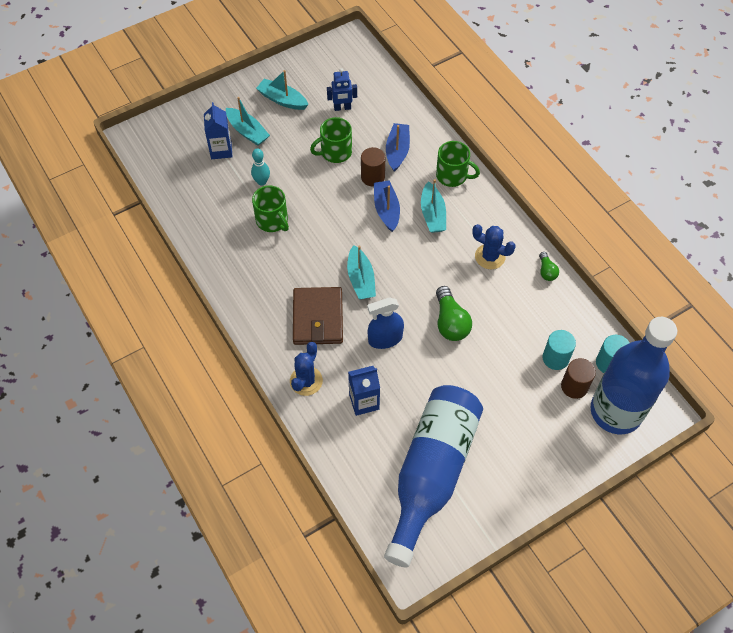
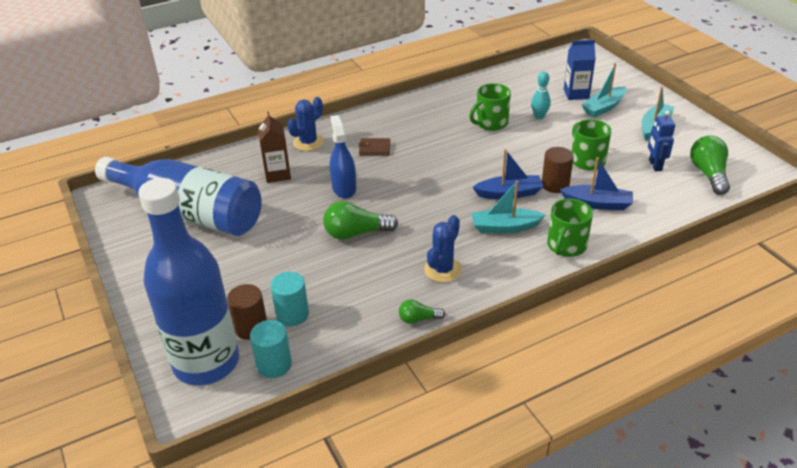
camera: 95 degrees right, 20 degrees down
blue cactus [290,342,323,396] -> blue cactus turned 75 degrees counterclockwise [287,97,324,151]
brown wallet [293,287,343,345] -> brown wallet [359,138,390,156], size x0.51
turquoise boat [347,245,376,300] -> none
blue carton [348,366,380,416] -> brown carton [258,111,291,183]
none -> green light bulb [690,135,730,195]

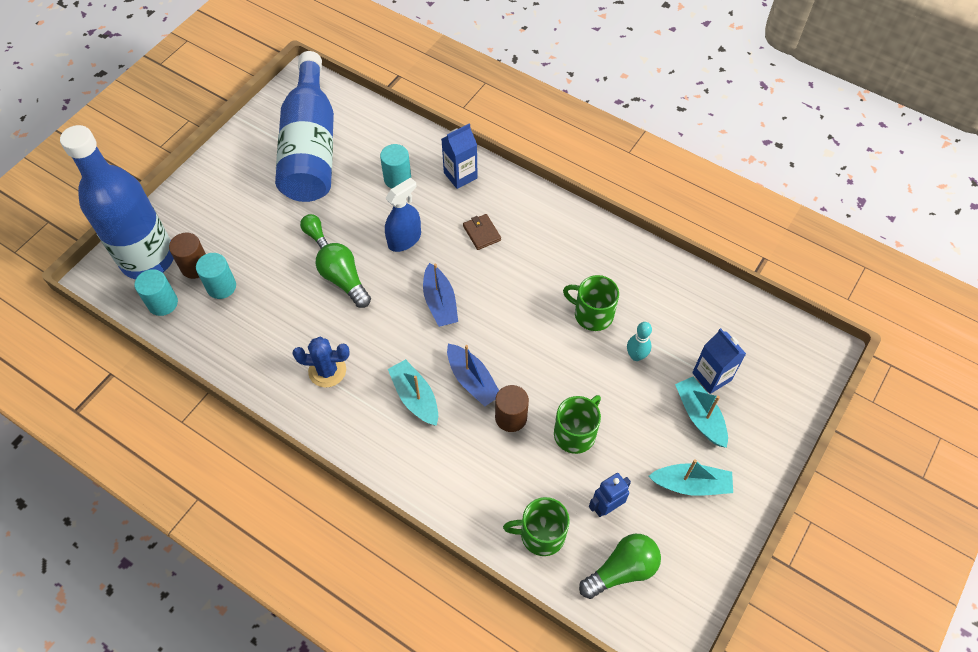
camera: 60 degrees right, 20 degrees up
brown carton [258,111,291,183] -> turquoise cylinder [380,144,411,188]
blue cactus [287,97,324,151] -> blue carton [442,124,478,189]
green light bulb [399,299,445,324] -> green light bulb moved to [300,214,328,248]
green mug [547,199,593,257] -> green mug moved to [503,497,570,556]
blue boat [560,157,633,210] -> blue boat moved to [423,263,458,327]
turquoise boat [582,63,626,117] -> turquoise boat turned 45 degrees clockwise [675,377,728,448]

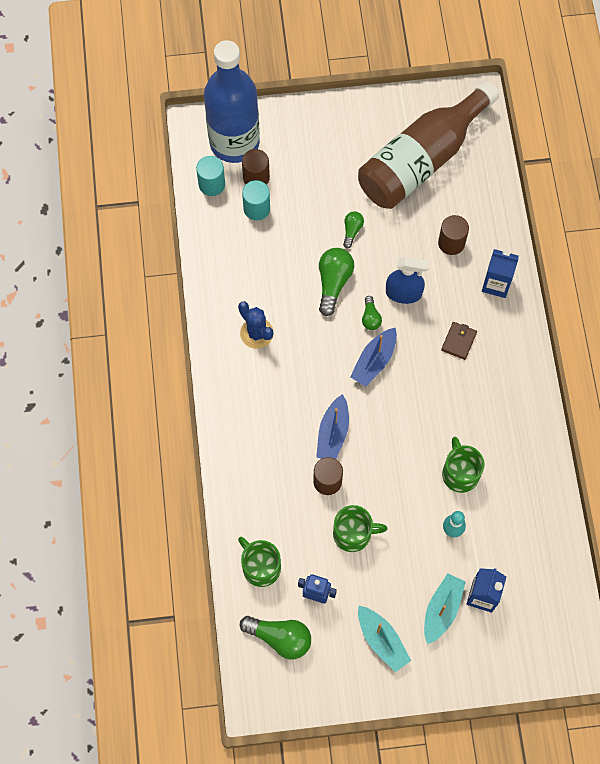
camera: 50 degrees right, 10 degrees up
blue bottle [275,51,334,202] -> brown bottle [358,81,499,209]
turquoise cylinder [380,144,411,188] -> brown cylinder [438,215,469,255]
turquoise boat [388,359,438,426] -> none
none -> green light bulb [362,296,382,330]

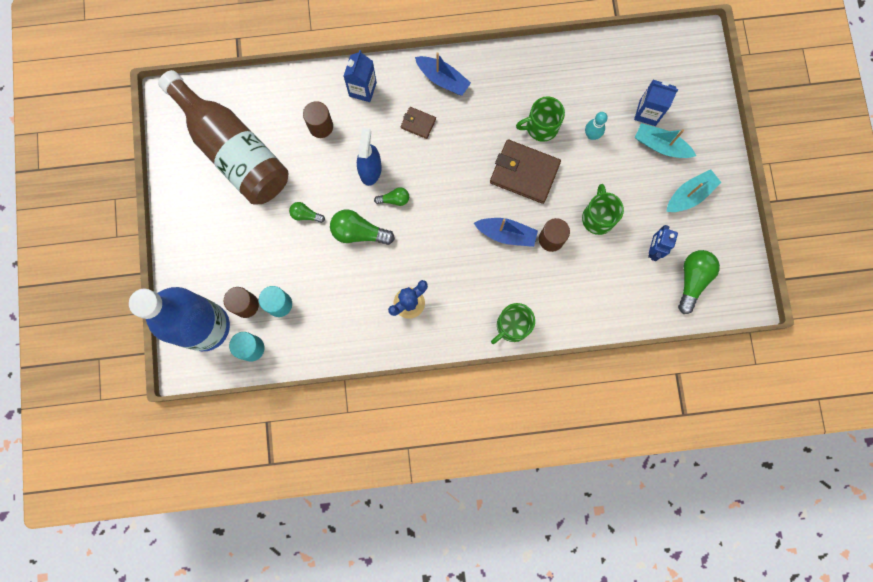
camera: 90 degrees left, 10 degrees up
green mug [238,537,281,587] -> green mug moved to [491,303,535,344]
blue boat [350,328,397,387] -> blue boat moved to [415,52,471,96]
none -> brown wallet [490,139,561,204]

